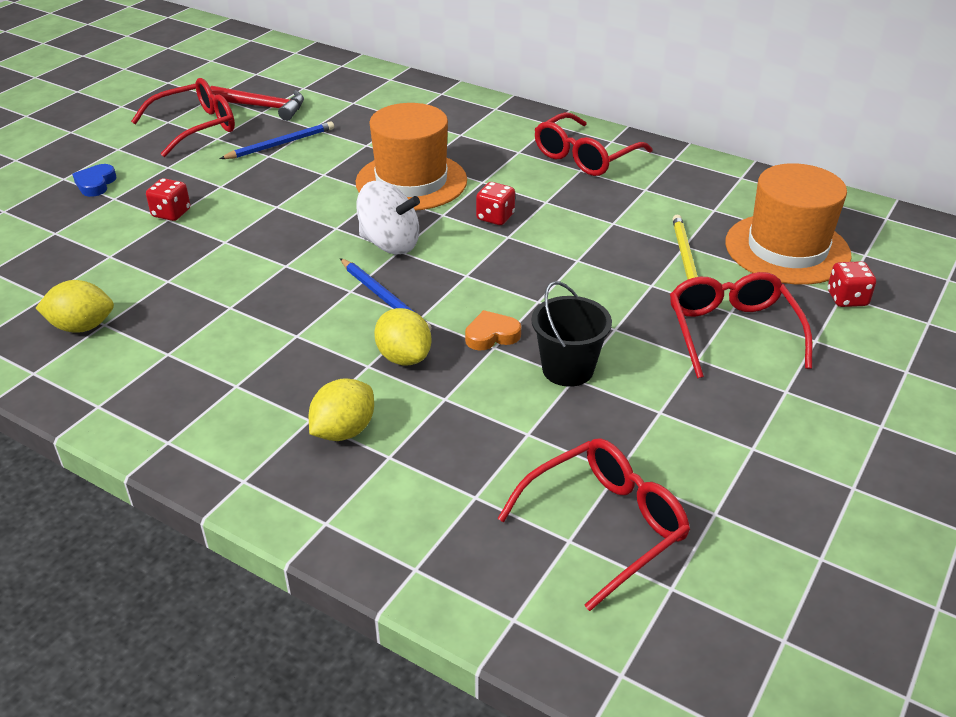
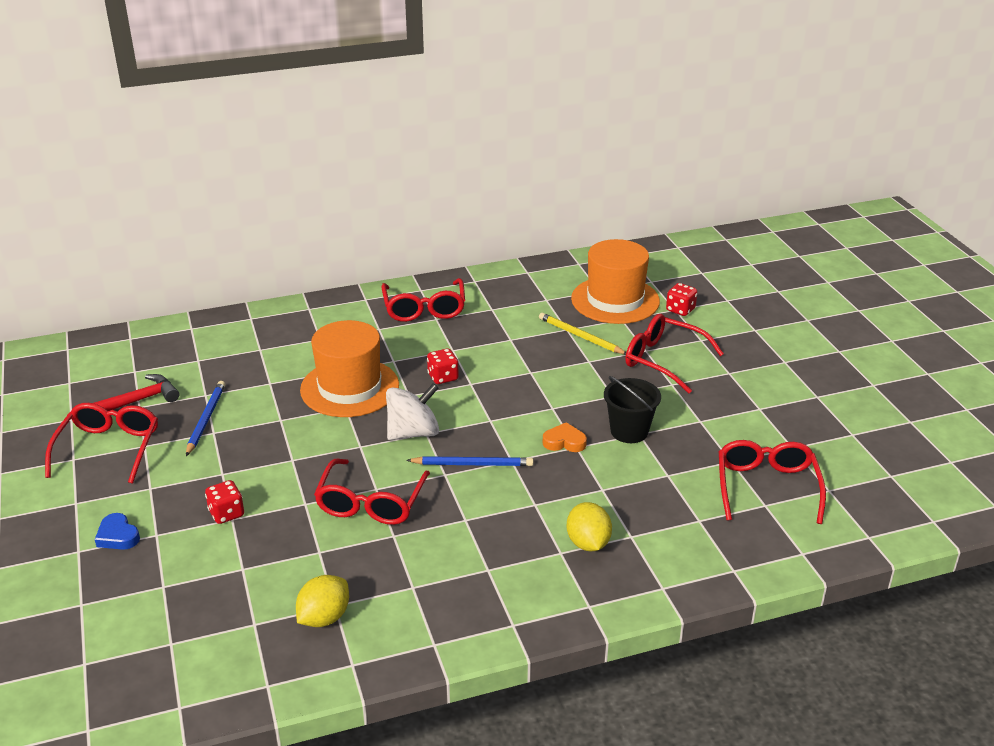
camera: 50 degrees left, 5 degrees down
yellow lemon [374,308,432,365] -> none
orange heart [465,310,521,350] -> orange heart turned 75 degrees clockwise [543,422,587,452]
none -> red glasses [314,459,430,525]

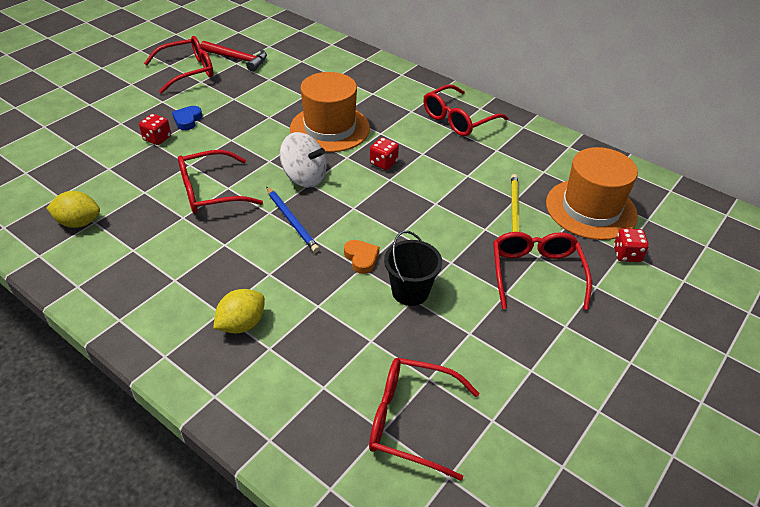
camera: 55 degrees right, 10 degrees up
blue heart [95,513,140,550] -> blue heart moved to [172,106,202,130]
blue pencil [186,381,225,456] -> none
red glasses [719,440,826,524] -> red glasses turned 135 degrees counterclockwise [369,358,479,481]

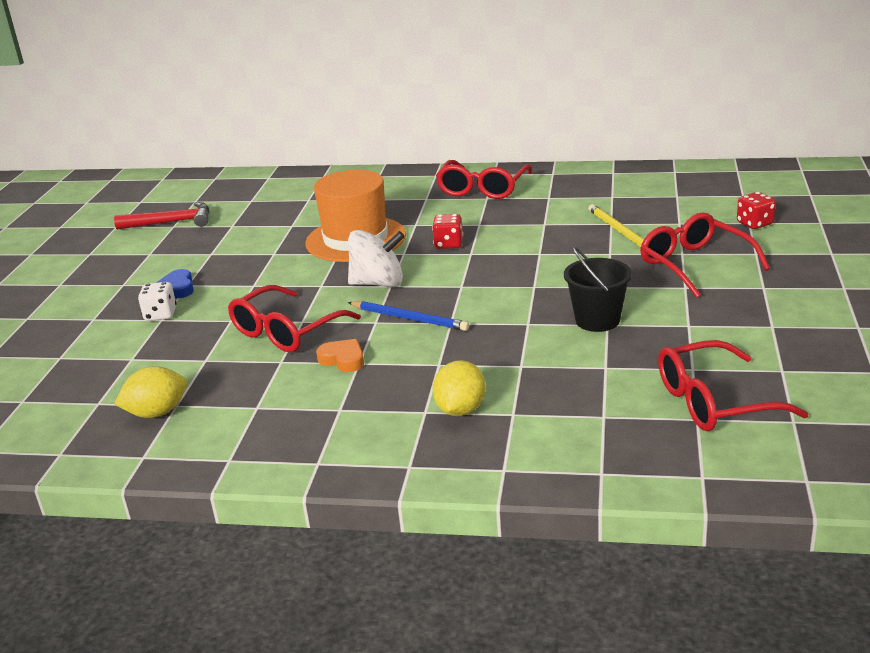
camera: 25 degrees left, 15 degrees down
red dice [139,114,171,145] -> white dice [138,282,177,321]
red glasses [144,36,214,94] -> none
orange heart [344,240,379,274] -> orange heart moved to [316,339,364,372]
orange hat [546,147,638,240] -> none

